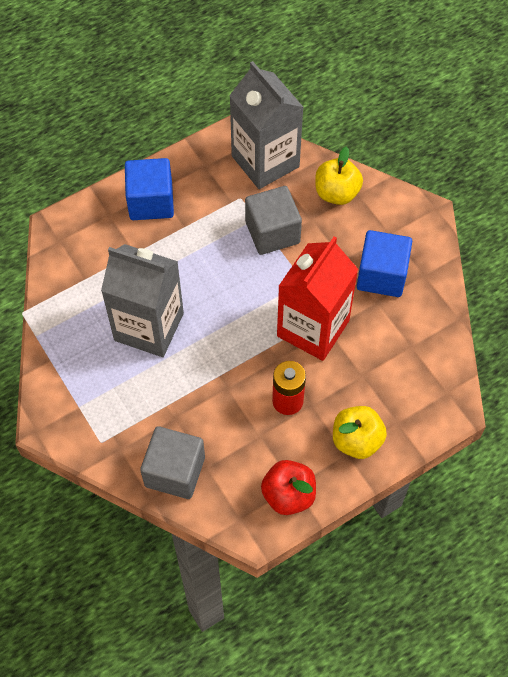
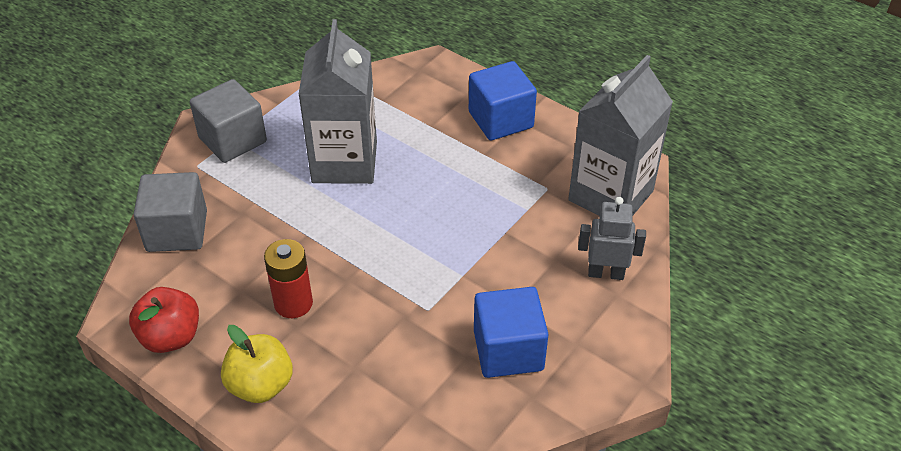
camera: 70 degrees right, 15 degrees down
grey cube [245,186,302,255] -> grey cube moved to [190,79,267,163]
red carton [277,237,358,361] -> none
yellow apple [315,146,363,205] -> grey robot [578,197,646,280]

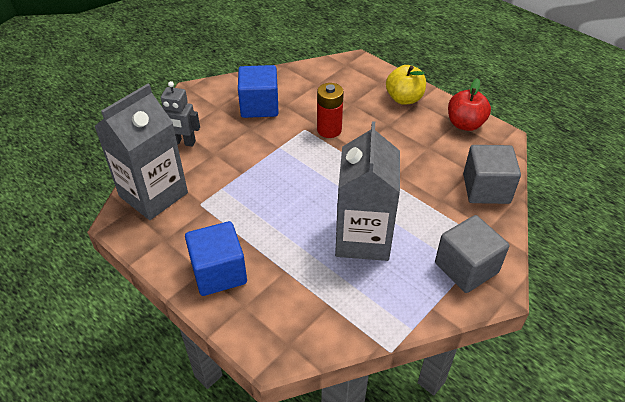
camera: 175 degrees left, 0 degrees up
red battery [264,239,313,318] -> red battery moved to [317,83,344,138]

